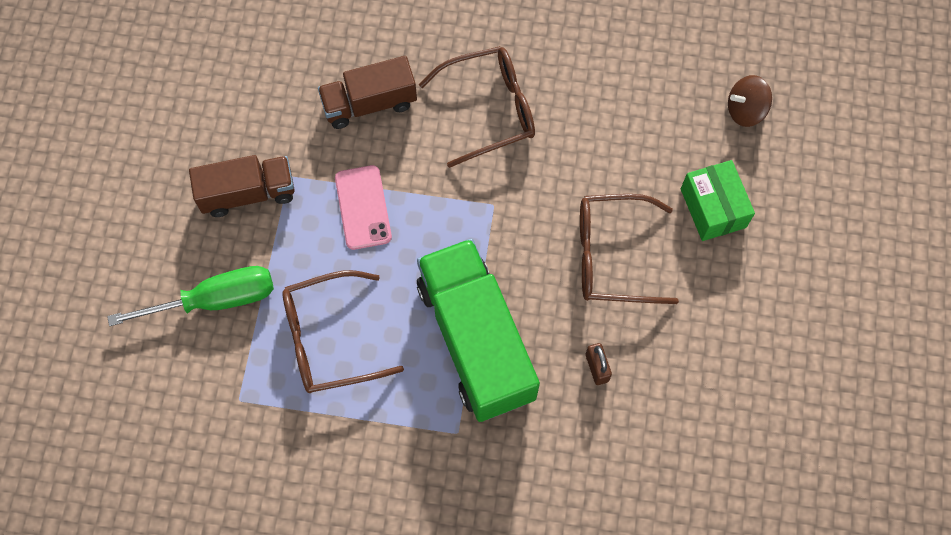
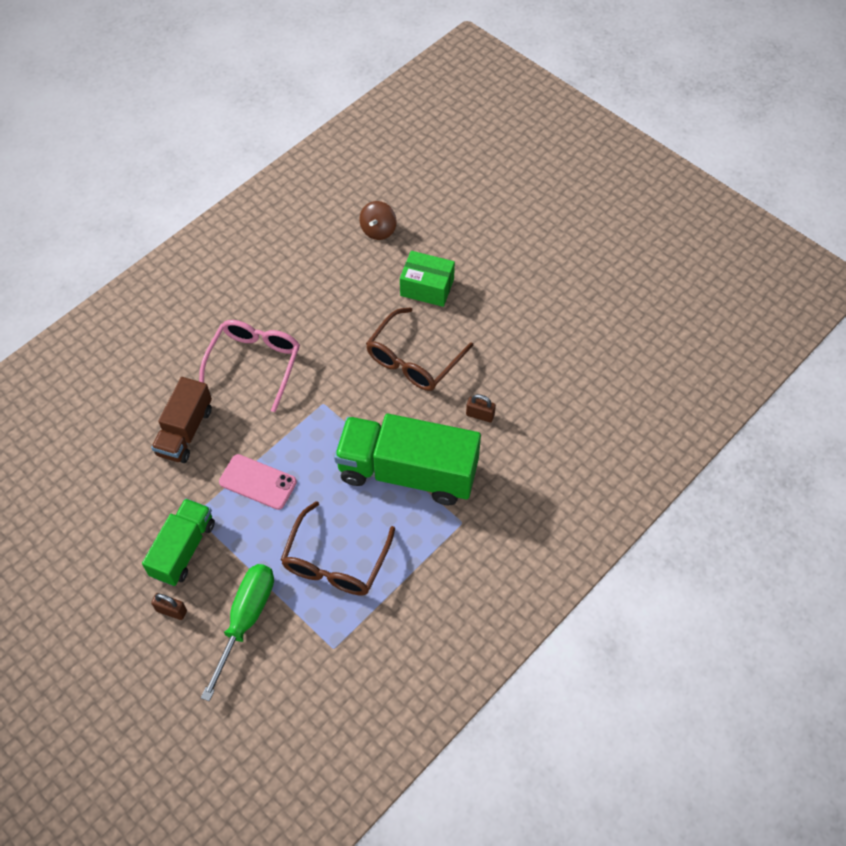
camera: 55 degrees left, 10 degrees down
brown truck [189,155,295,217] -> green truck [142,498,215,586]
brown glasses [419,46,535,168] -> pink glasses [199,320,300,412]
none -> brown padlock [151,593,187,620]

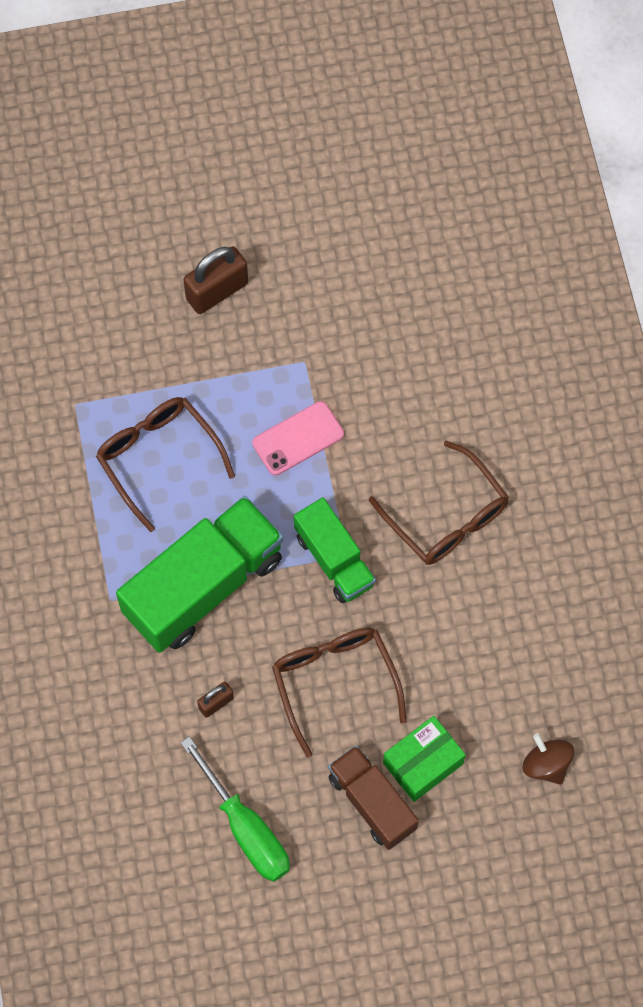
camera: 125 degrees right, 10 degrees up
green truck [142,498,215,586] -> green truck moved to [294,497,376,603]
brown truck [151,377,212,463] -> brown truck moved to [328,746,419,850]
brown padlock [151,593,187,620] -> brown padlock [183,246,248,314], size x1.88
pink glasses [199,320,300,412] -> brown glasses [369,441,509,565]
green screwdriver [201,564,274,701] -> green screwdriver moved to [181,736,290,882]

